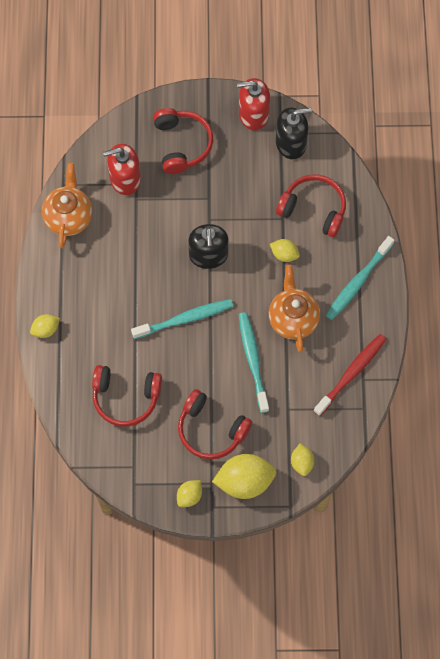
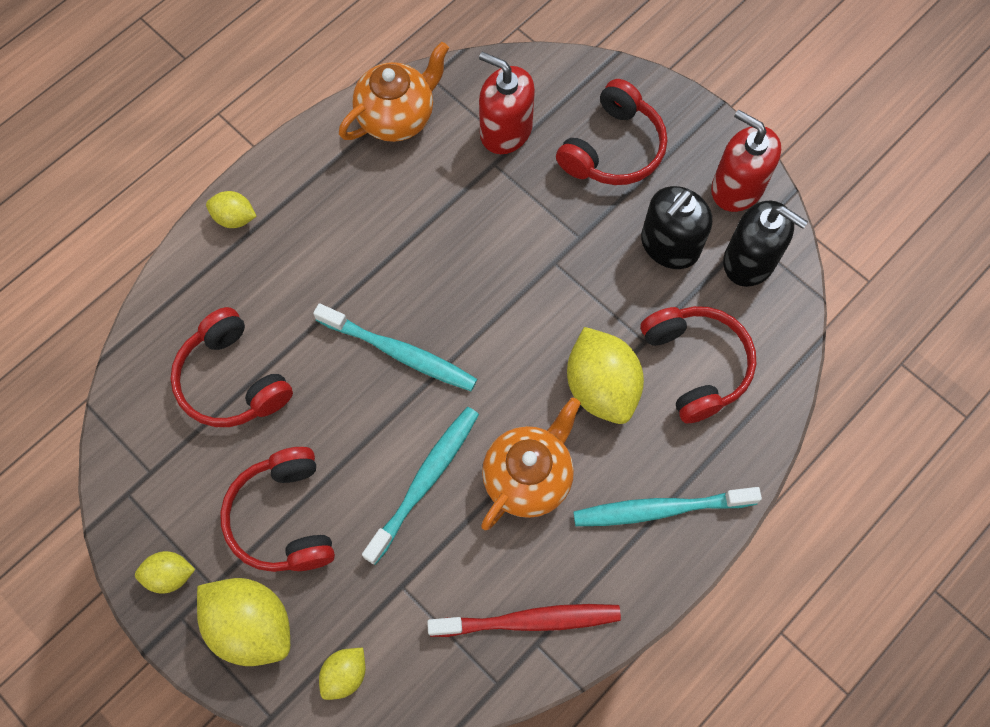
camera: 45 degrees right, 0 degrees up
black soap dispenser [188,224,228,269] -> black soap dispenser moved to [641,186,712,269]
yellow lemon [270,239,300,262] -> yellow lemon [567,327,644,424], size x1.89

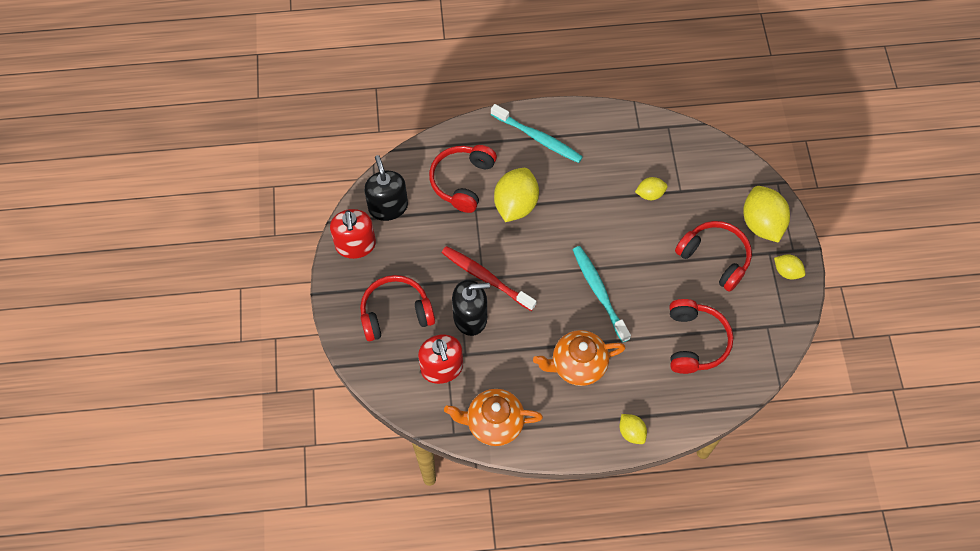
camera: 140 degrees left, 5 degrees down
red headphones [220,447,335,572] -> red headphones turned 75 degrees counterclockwise [675,221,752,292]
yellow lemon [319,648,366,700] -> yellow lemon moved to [635,177,668,200]
turquoise toothbrush [362,407,479,565] -> none
red toothbrush [427,604,621,637] -> red toothbrush moved to [442,246,537,311]
orange teapot [481,398,581,530] -> orange teapot moved to [533,330,625,386]
black soap dispenser [641,186,712,269] -> black soap dispenser moved to [452,280,490,336]

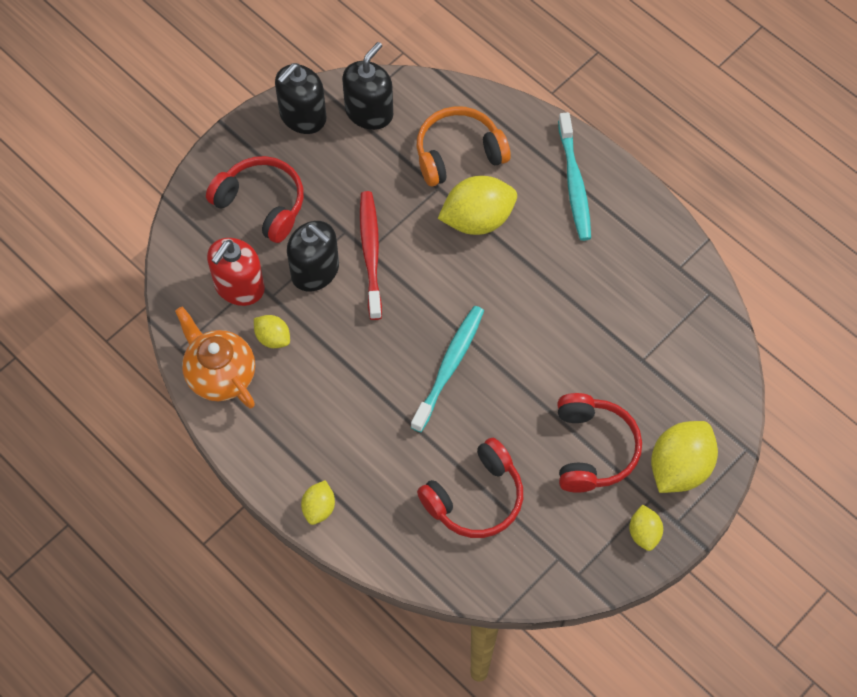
camera: 50 degrees right, 0 degrees up
red soap dispenser [330,209,376,259] -> black soap dispenser [275,63,326,134]
red headphones [429,145,497,213] -> orange headphones [417,106,511,186]
orange teapot [533,330,625,386] -> none
yellow lemon [635,177,668,200] -> yellow lemon moved to [254,315,290,348]

